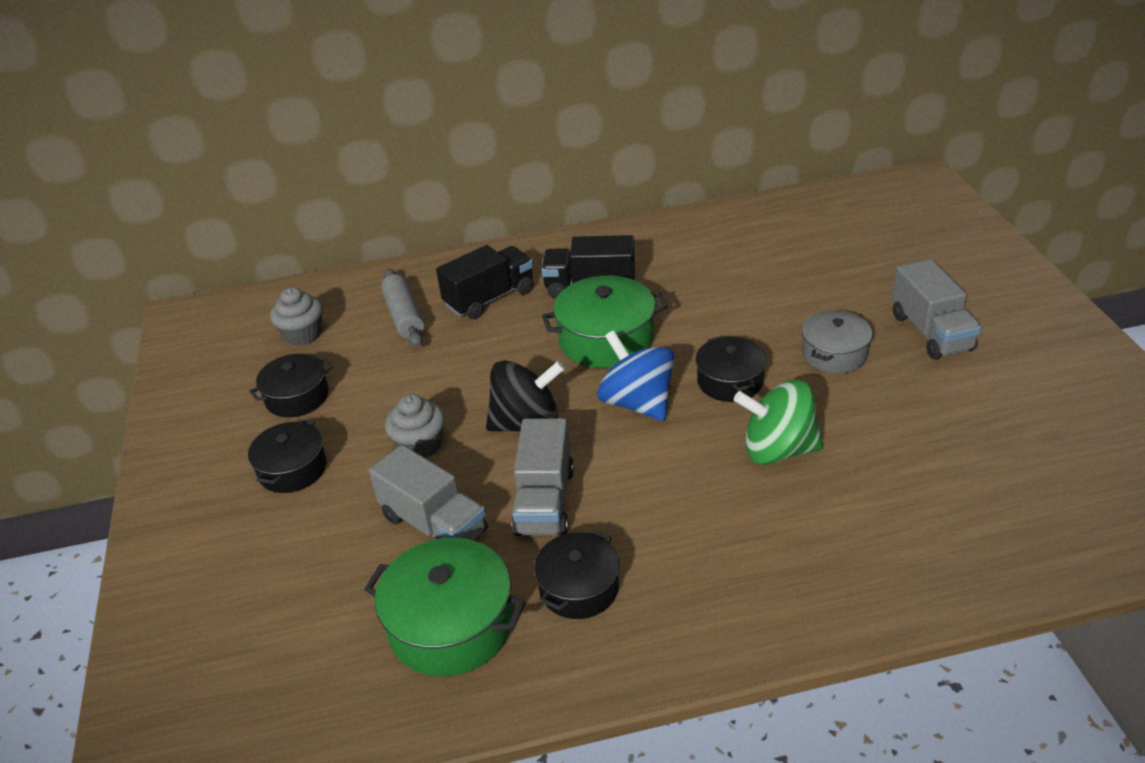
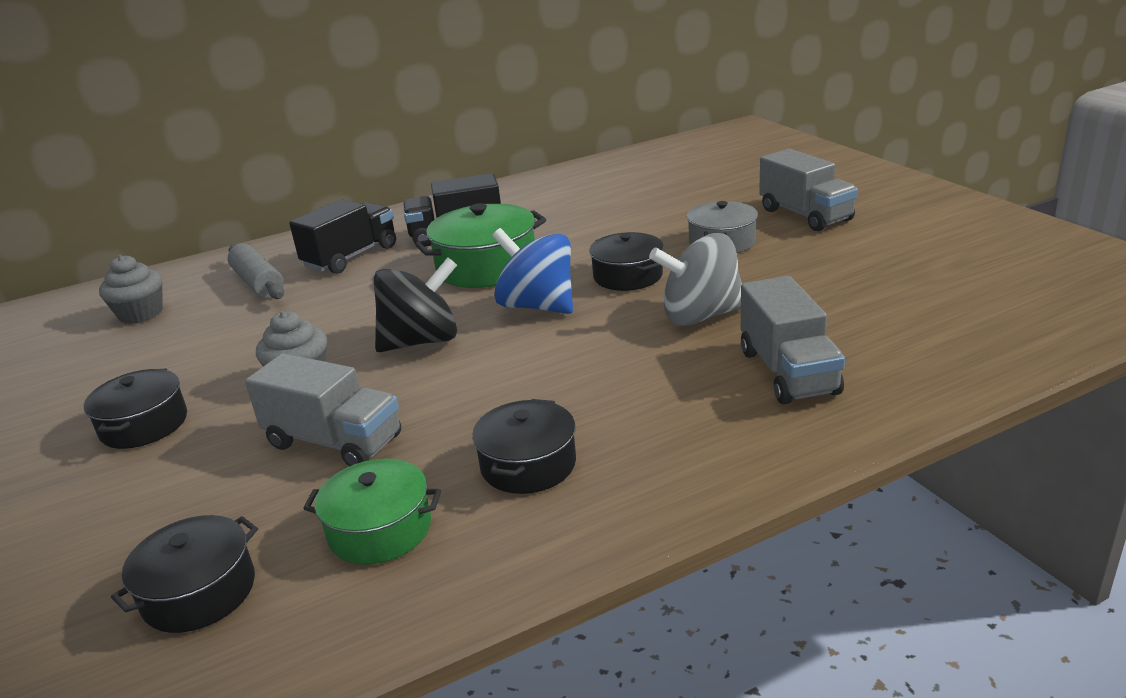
camera: 15 degrees left, 10 degrees down
black pot [250,354,333,417] -> black pot moved to [111,515,258,633]
green pot [364,538,526,677] -> green pot [303,458,441,565], size x0.65
grey truck [512,418,574,536] -> grey truck moved to [741,276,845,404]
green spinning top [734,380,823,465] -> grey spinning top [649,233,742,326]

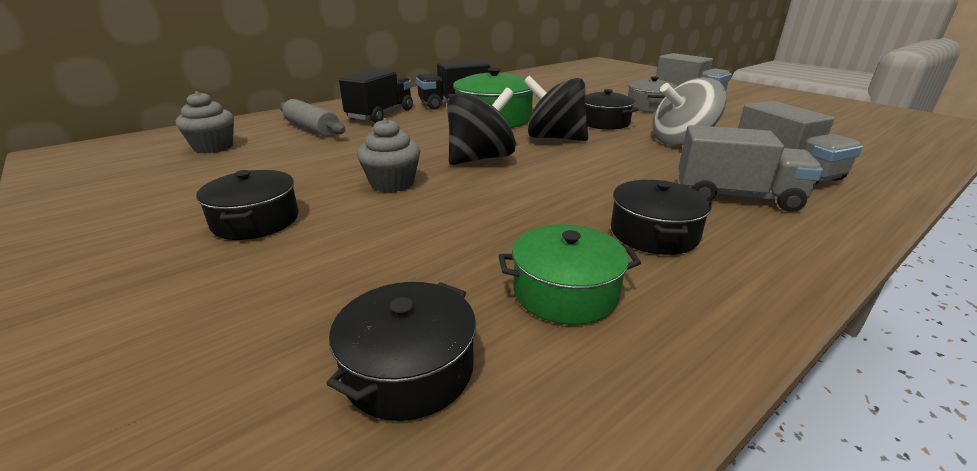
camera: 15 degrees left, 0 degrees up
grey truck [245,353,401,466] -> grey truck moved to [678,125,823,212]
blue spinning top [492,228,573,314] -> black spinning top [523,75,588,141]

